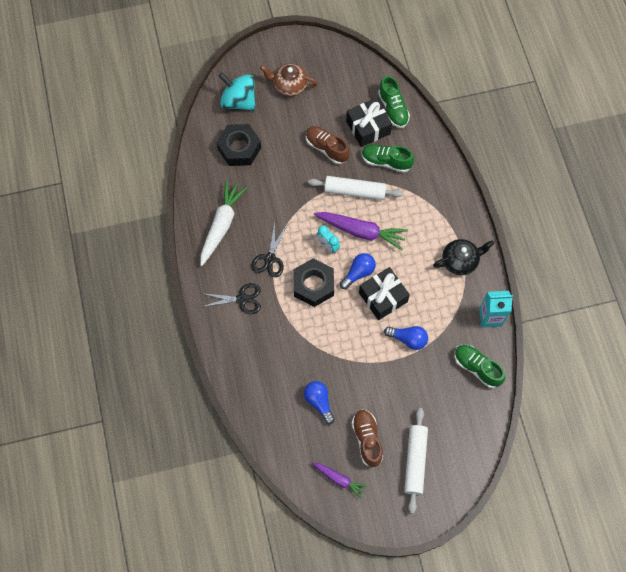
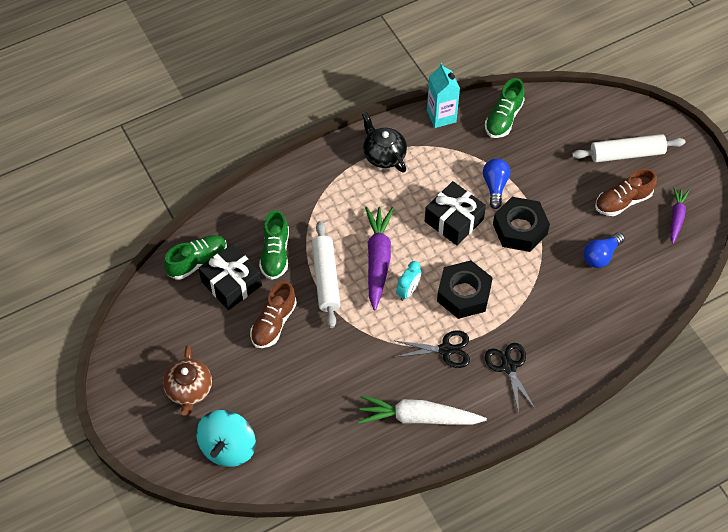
camera: 105 degrees left, 10 degrees down
black nut [216,124,261,166] -> black nut moved to [493,197,550,252]
blue light bulb [340,253,376,289] -> none

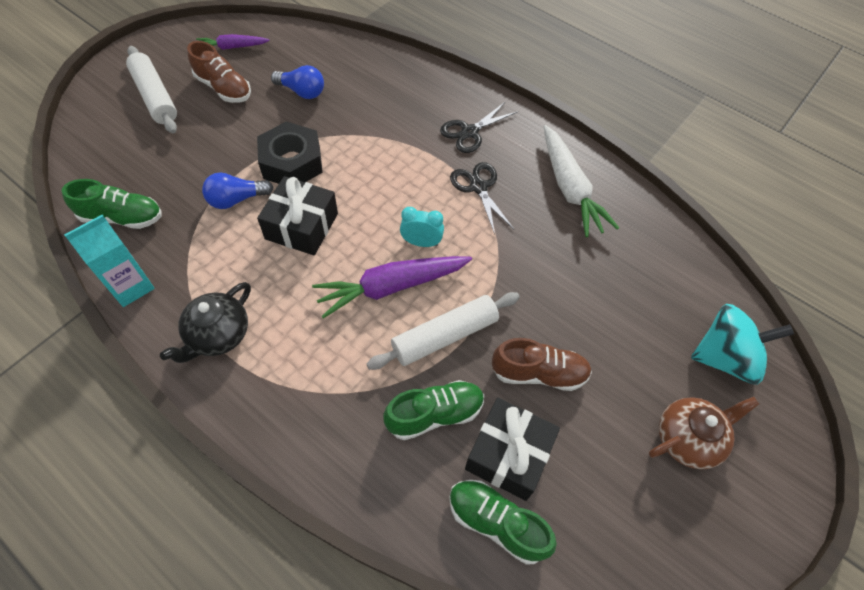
camera: 115 degrees left, 0 degrees up
black nut [437,260,493,319] -> none

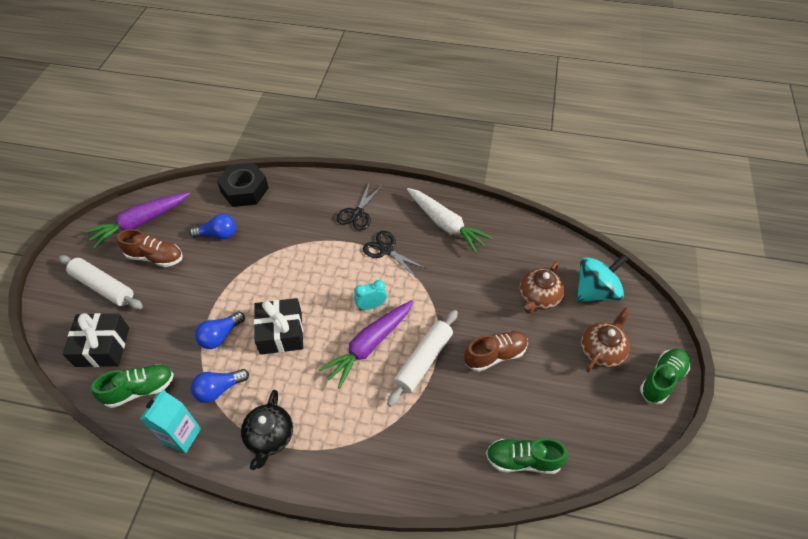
camera: 25 degrees left, 5 degrees down
purple carrot [196,34,270,50] -> purple carrot [85,192,190,248], size x1.74
black nut [257,121,323,184] -> black nut moved to [217,163,269,207]
green shoe [383,380,484,440] -> green shoe moved to [640,348,690,404]
black gift [465,398,560,501] -> black gift moved to [63,313,129,367]
none -> blue light bulb [191,369,249,403]
none -> brown teapot [519,261,565,314]

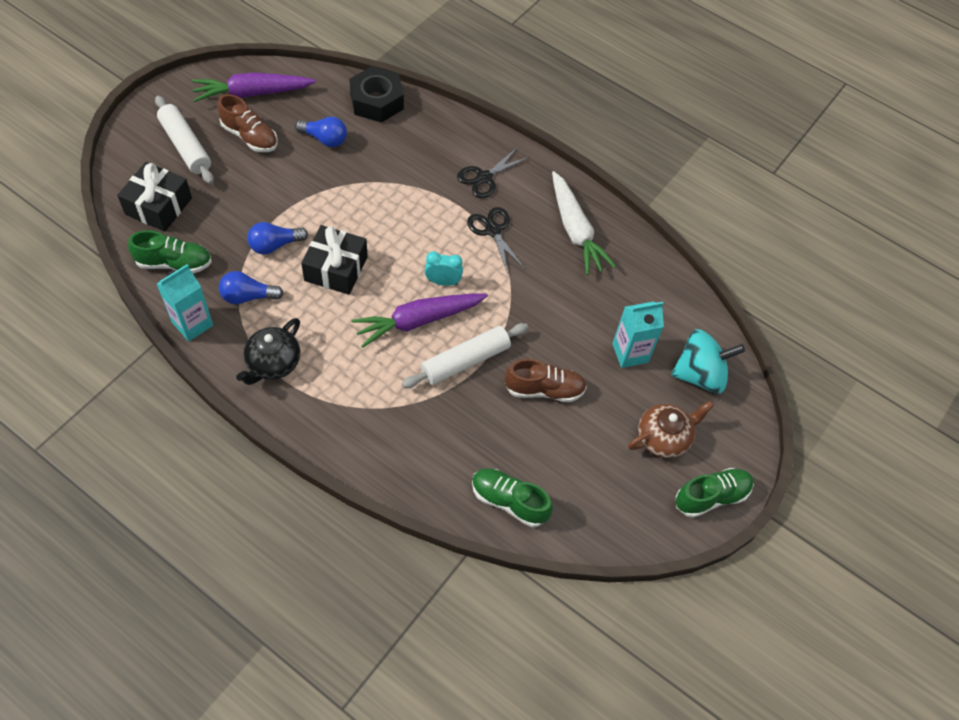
camera: 20 degrees right, 5 degrees up
brown teapot [519,261,565,314] -> turquoise carton [612,301,664,368]

